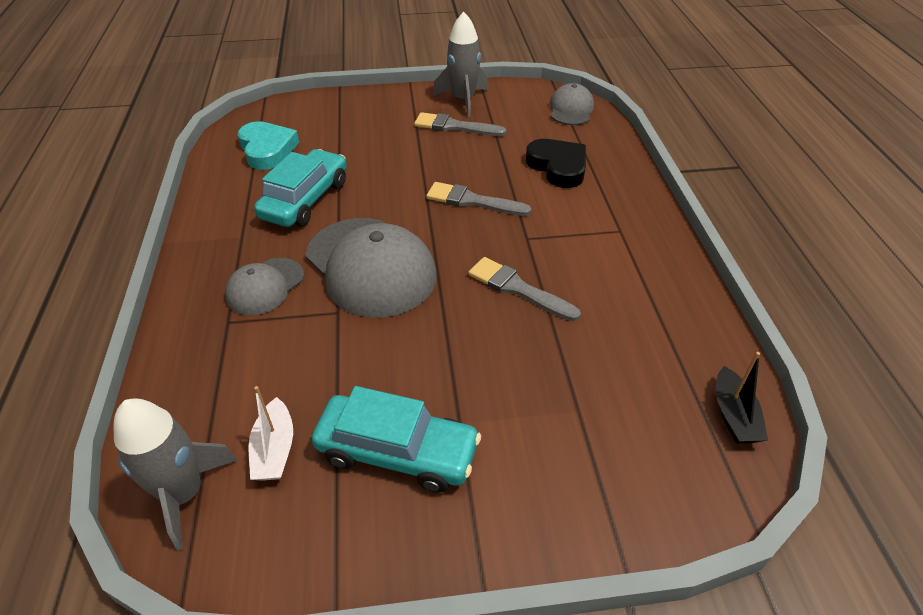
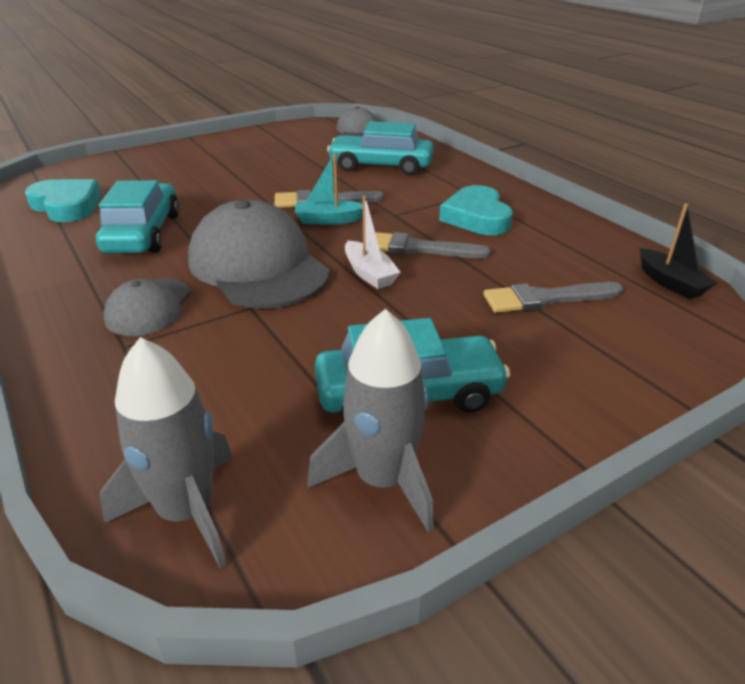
camera: 25 degrees left, 10 degrees down
white boat [248,386,293,481] -> white boat moved to [345,196,401,289]
grey cap [306,218,437,318] -> grey cap turned 150 degrees counterclockwise [188,200,330,309]
grey brush [414,112,506,136] -> grey brush moved to [483,282,623,313]
grey rocket [433,12,488,117] -> grey rocket moved to [307,309,434,533]
black heart [526,139,586,188] -> turquoise car [327,121,434,175]
none -> turquoise boat [295,153,363,225]
none -> turquoise heart [439,185,513,235]

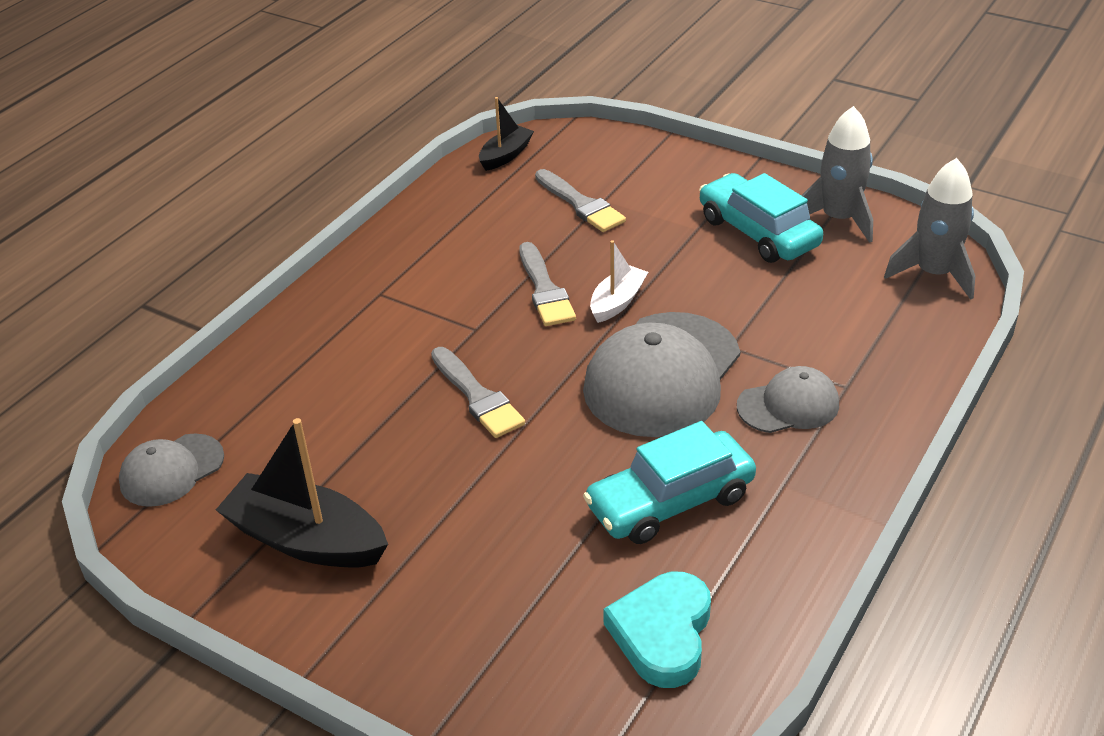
camera: 115 degrees left, 5 degrees up
turquoise boat [295,153,363,225] -> none
turquoise car [327,121,434,175] -> none
turquoise heart [439,185,513,235] -> none
none -> black boat [216,418,388,568]

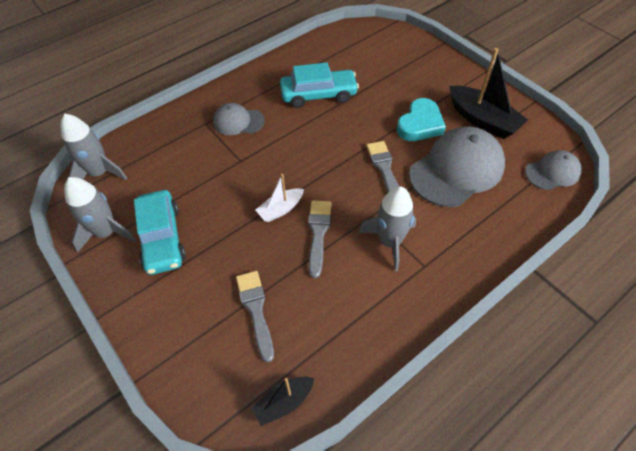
camera: 160 degrees left, 15 degrees up
grey cap [583,312,740,437] -> grey cap moved to [409,126,505,207]
turquoise heart [603,572,711,688] -> turquoise heart moved to [397,98,446,141]
none -> grey rocket [359,186,416,271]

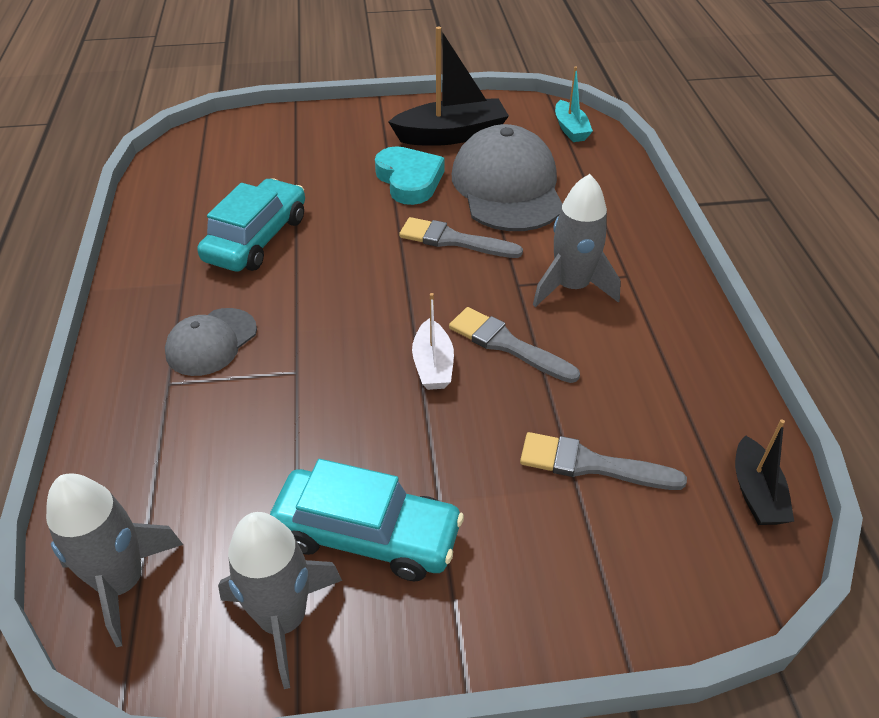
camera: 60 degrees left, 10 degrees down
grey cap [525,150,582,190] -> turquoise boat [555,66,593,142]

